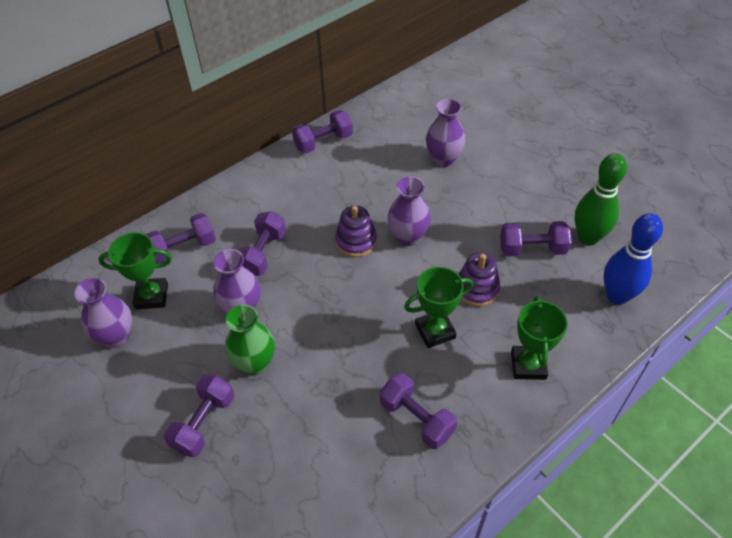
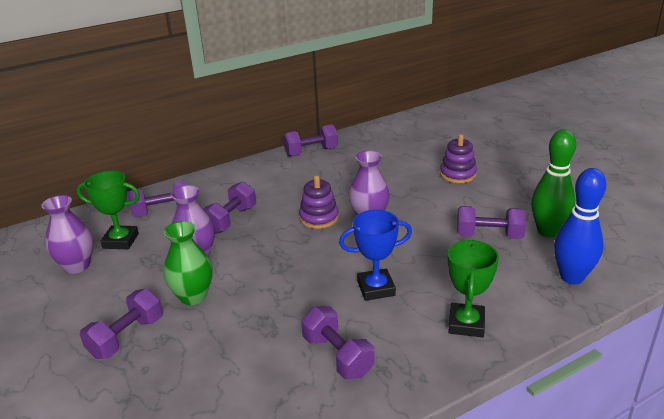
camera: 10 degrees right, 20 degrees down
green trophy [404,267,473,348] -> blue trophy [339,210,412,301]
purple vase [426,99,466,167] -> none
purple stacking toy [459,252,500,307] -> purple stacking toy moved to [440,134,477,183]

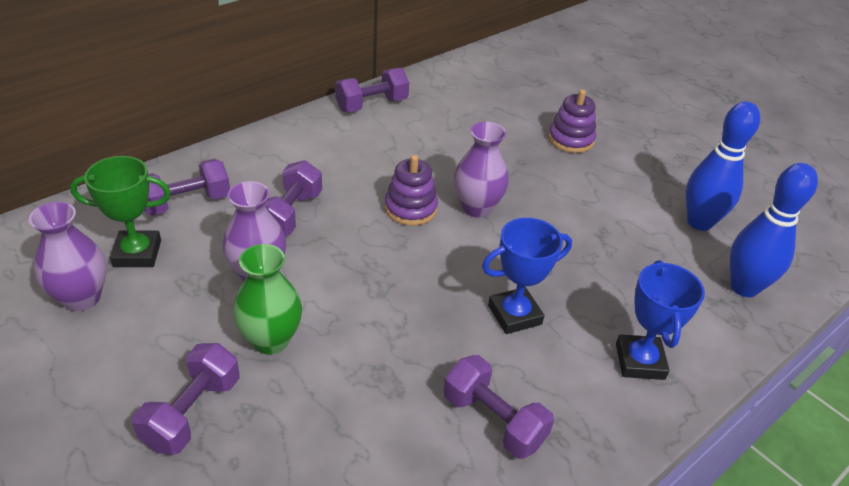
camera: 15 degrees left, 10 degrees up
green trophy [448,240,499,337] -> blue trophy [616,260,705,380]
purple dumbbell [457,206,526,239] -> none
green bowling pin [531,129,576,237] -> blue bowling pin [686,101,760,231]

